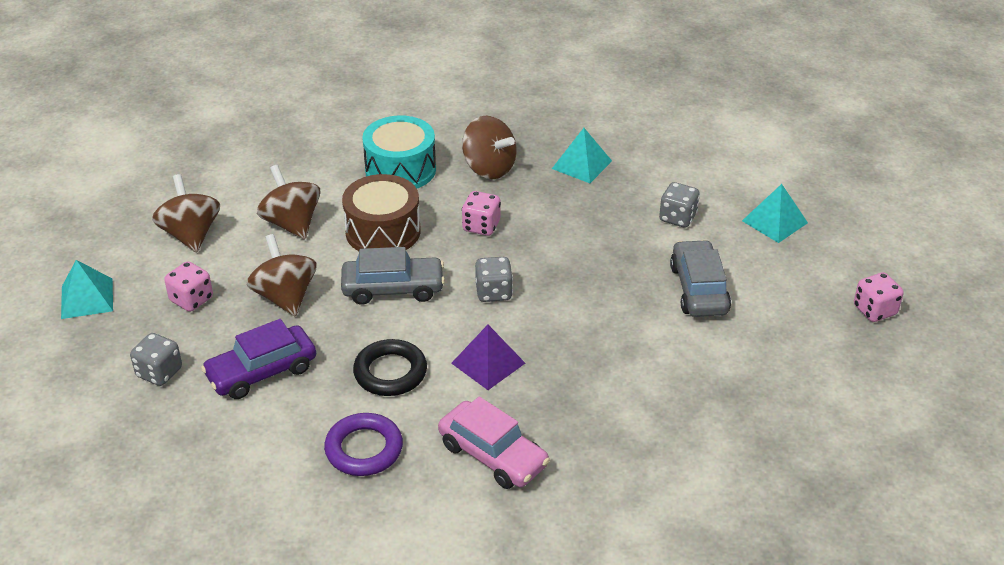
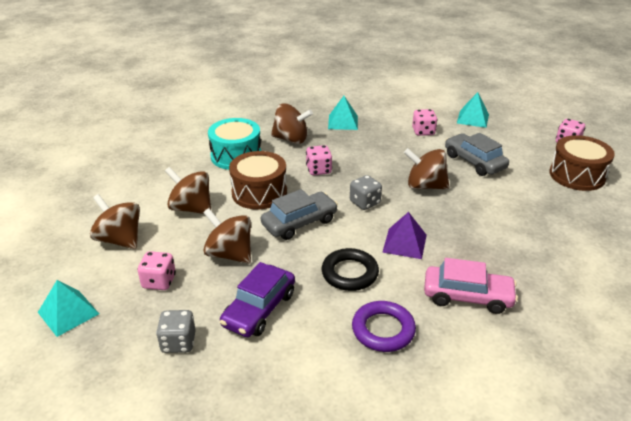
camera: 30 degrees left, 5 degrees down
grey dice [659,182,700,228] -> pink dice [412,109,438,136]
none -> brown spinning top [404,148,450,189]
none -> brown drum [549,135,615,191]

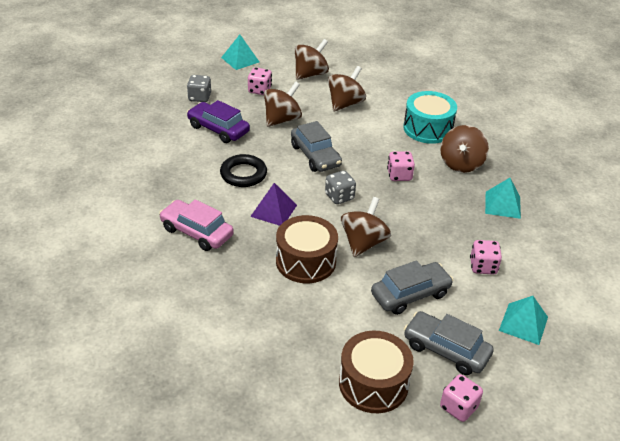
camera: 95 degrees right, 5 degrees up
brown drum [229,151,287,209] -> brown drum moved to [276,215,338,283]
purple ring [352,301,416,352] -> none
pink car [424,258,518,314] -> pink car turned 105 degrees clockwise [159,199,234,251]
none -> grey car [404,311,494,375]

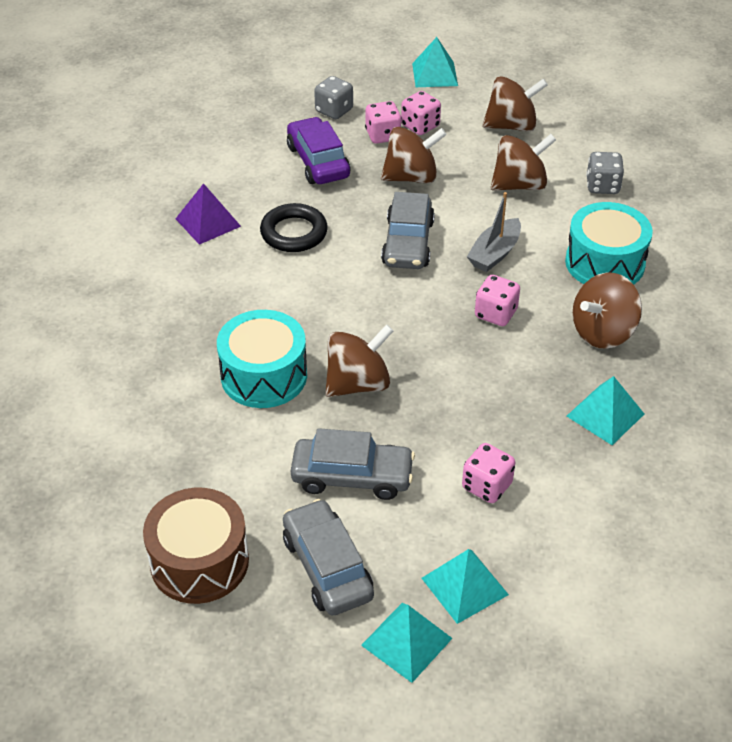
camera: 35 degrees right, 5 degrees up
pink car [159,199,234,251] -> none
purple pyramid [250,183,297,226] -> purple pyramid moved to [175,183,241,245]
brown drum [276,215,338,283] -> turquoise drum [217,310,307,408]
grey dice [325,170,356,204] -> grey dice moved to [586,152,624,194]
pink dice [440,374,483,422] -> pink dice moved to [365,101,402,144]
none -> turquoise pyramid [361,603,453,683]
none -> grey boat [467,192,521,272]

